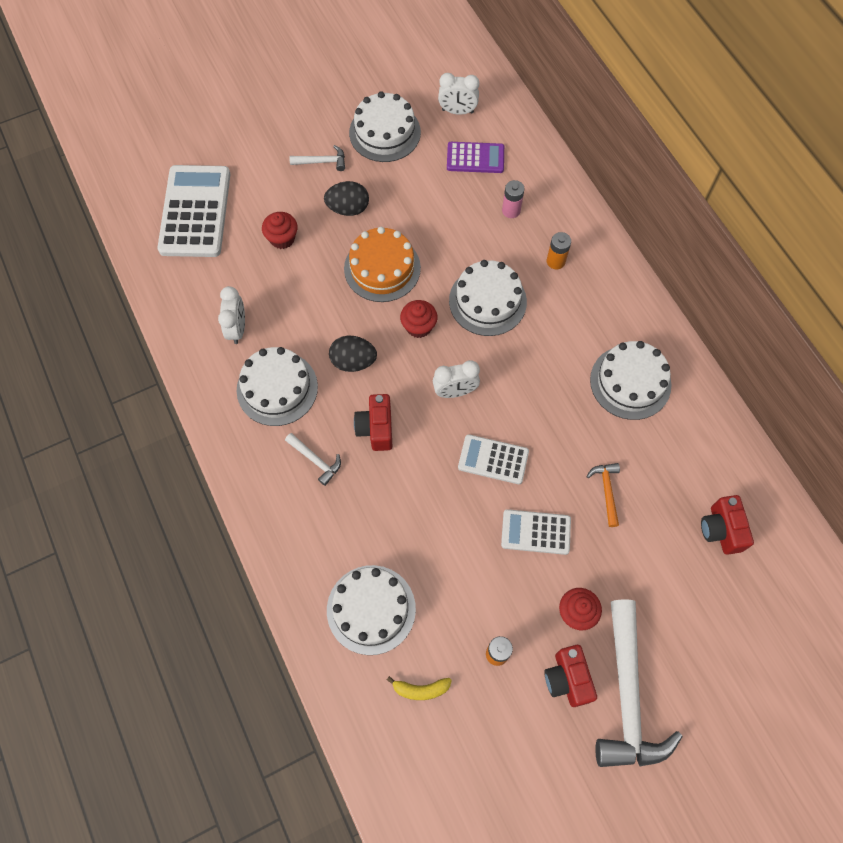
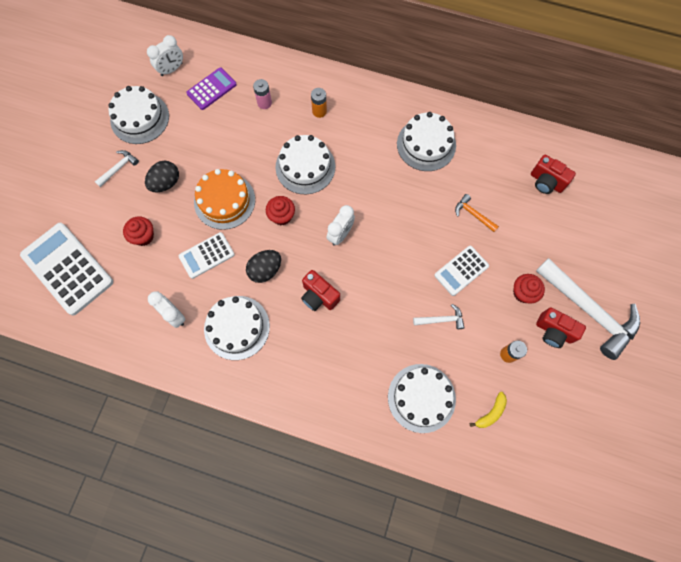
camera: 45 degrees left, 5 degrees up
white hammer [285,433,341,486] -> white hammer moved to [413,304,465,329]
white calculator [458,434,529,484] -> white calculator moved to [179,232,235,279]

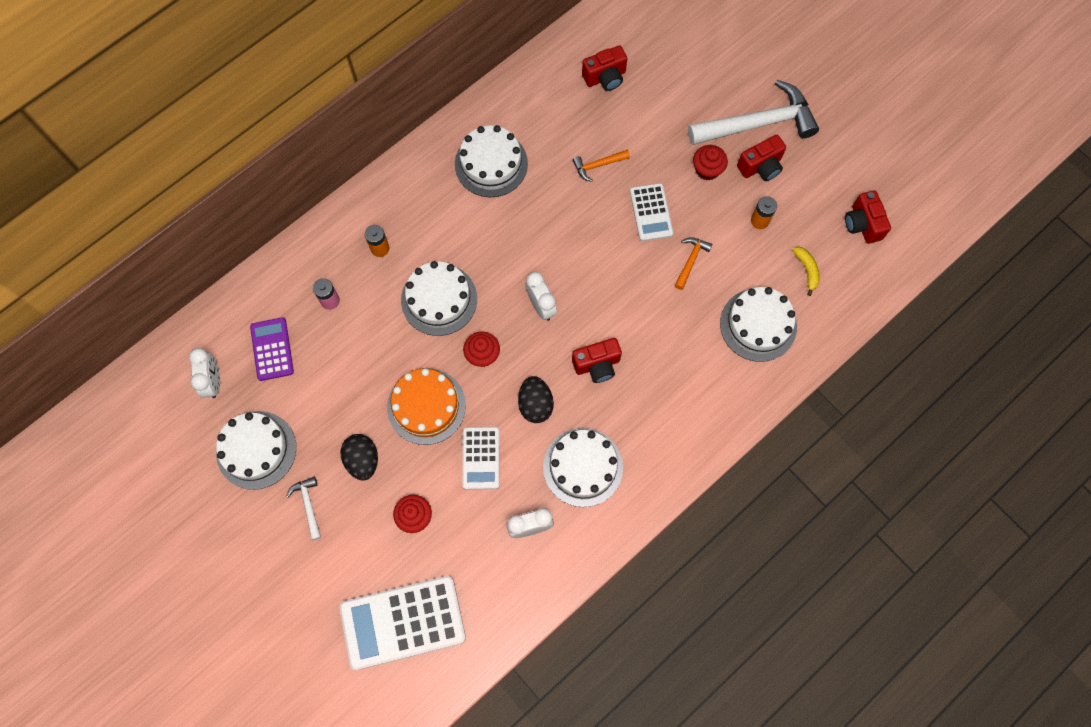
camera: 60 degrees left, 0 degrees up
white hammer [413,304,465,329] -> orange hammer [675,237,712,290]
none -> red camera [845,190,891,244]

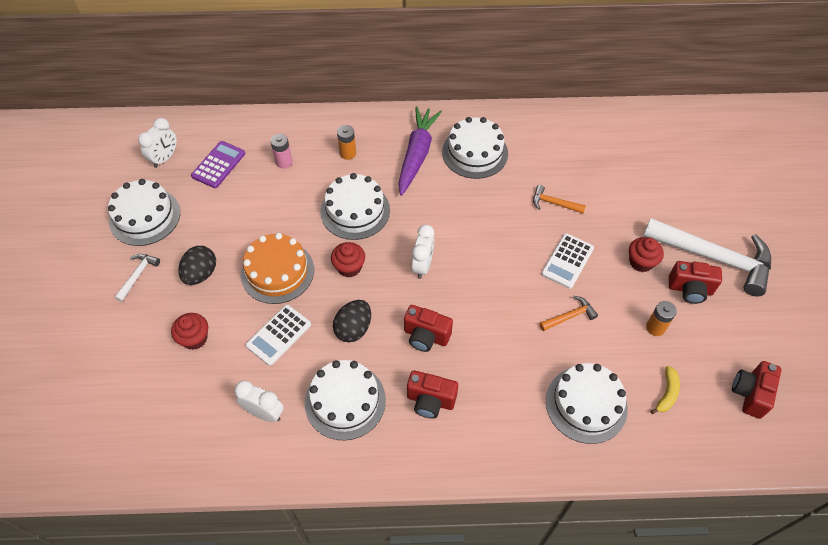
camera: 40 degrees right, 15 degrees down
white calculator [339,576,466,670] -> none
red camera [582,45,627,91] -> red camera moved to [407,370,458,419]
none -> purple carrot [398,106,442,196]

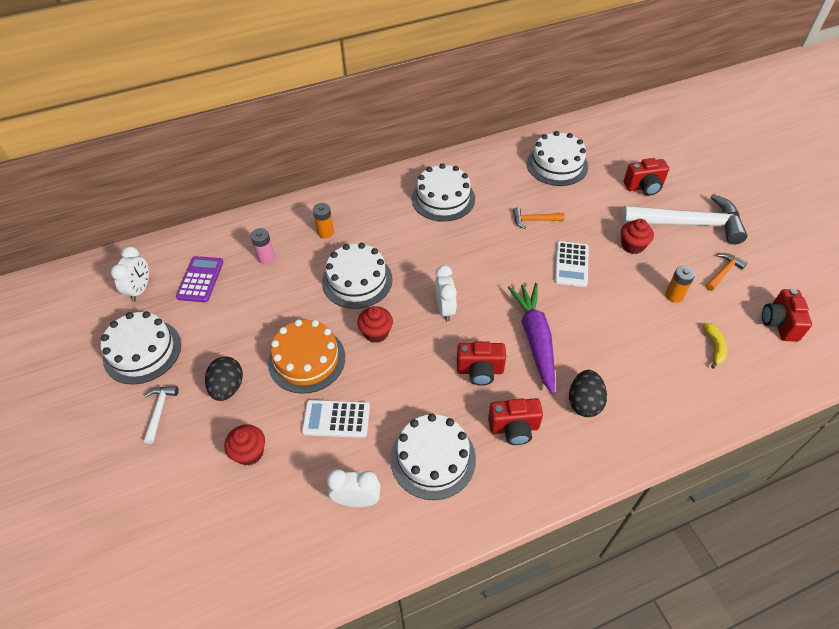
camera: 20 degrees left, 5 degrees down
white calculator [246,305,311,366] -> white calculator turned 75 degrees clockwise [302,400,370,438]
black egg [333,300,371,342] -> black egg moved to [569,370,607,417]
purple carrot [398,106,442,196] -> purple carrot moved to [507,283,555,394]
orange hammer [539,296,598,331] -> orange hammer moved to [706,253,748,291]
white cake [546,363,628,444] -> white cake moved to [527,131,588,186]
red camera [669,261,722,304] -> red camera moved to [624,158,669,196]

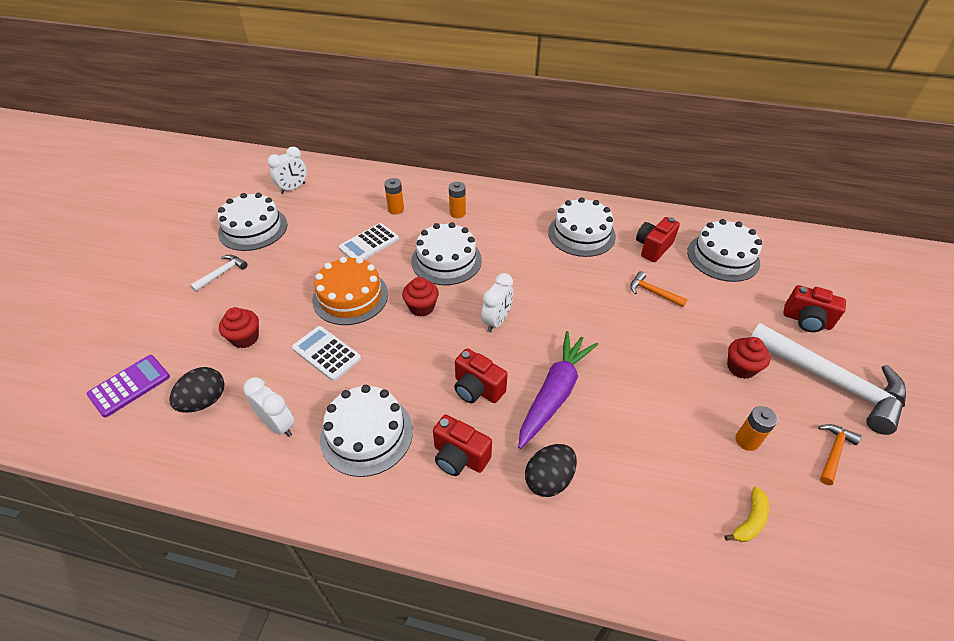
camera: 35 degrees right, 5 degrees down
purple calculator [176,256,223,302] -> purple calculator moved to [87,355,170,417]
black egg [205,356,243,401] -> black egg moved to [169,367,225,413]
pink battery [251,228,275,264] -> orange battery [384,178,404,215]
white calculator [554,241,589,287] -> white calculator moved to [339,223,399,260]
orange hammer [706,253,748,291] -> orange hammer turned 45 degrees counterclockwise [818,424,862,485]
red camera [762,289,812,342] -> red camera moved to [636,217,680,262]

